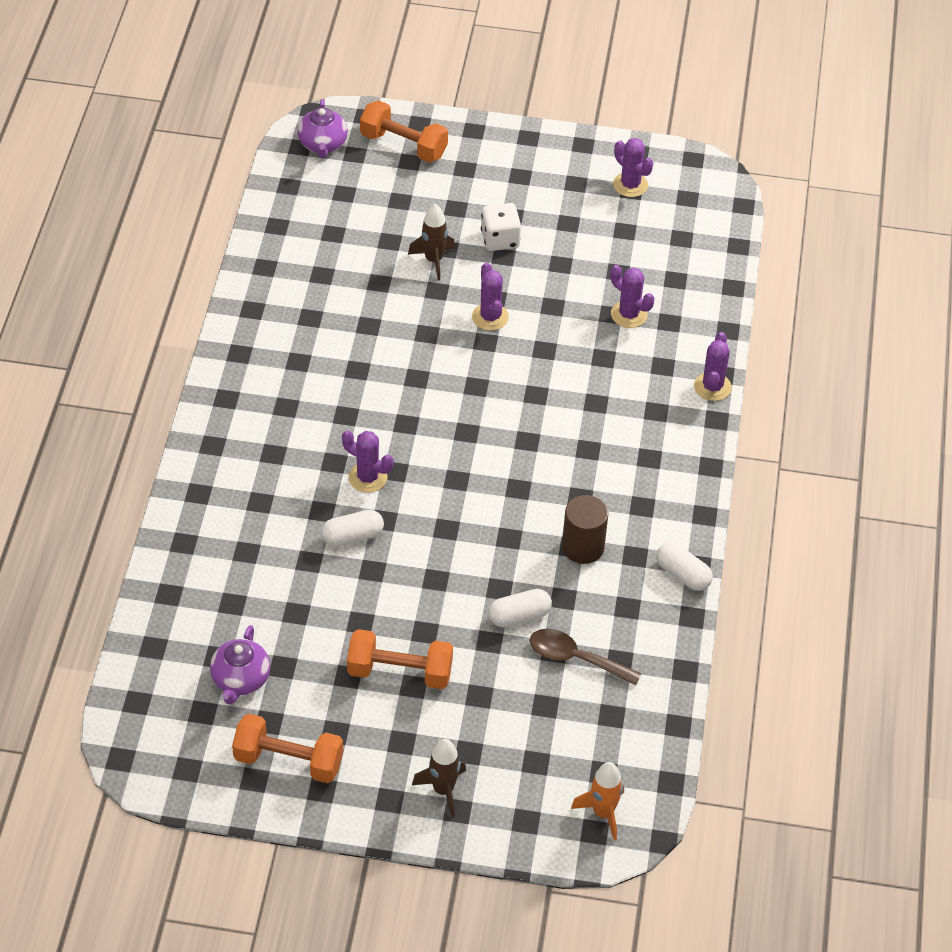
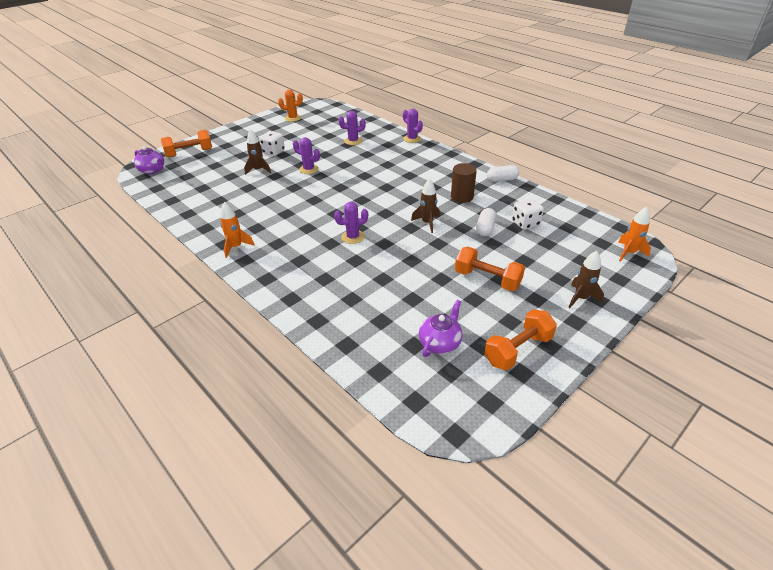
camera: 50 degrees left, 10 degrees down
purple teapot [210,625,270,705] -> purple teapot turned 105 degrees counterclockwise [419,300,463,357]
white capsule [321,510,384,547] -> none
orange dumbbell [347,629,453,689] -> orange dumbbell turned 75 degrees clockwise [455,247,525,291]
brown spoon [530,629,642,686] -> white dice [512,198,544,230]
purple cactus [613,138,653,197] -> orange cactus [278,89,303,122]
none -> orange rocket [220,202,255,258]
none -> brown rocket [411,179,440,233]

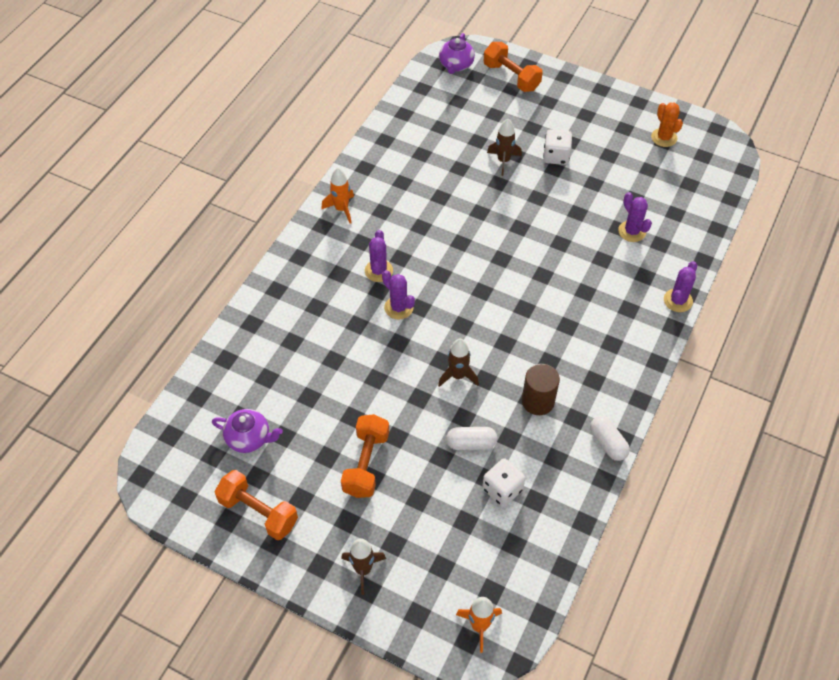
camera: 70 degrees right, 15 degrees up
purple cactus [293,137,320,174] -> purple cactus moved to [365,230,393,282]

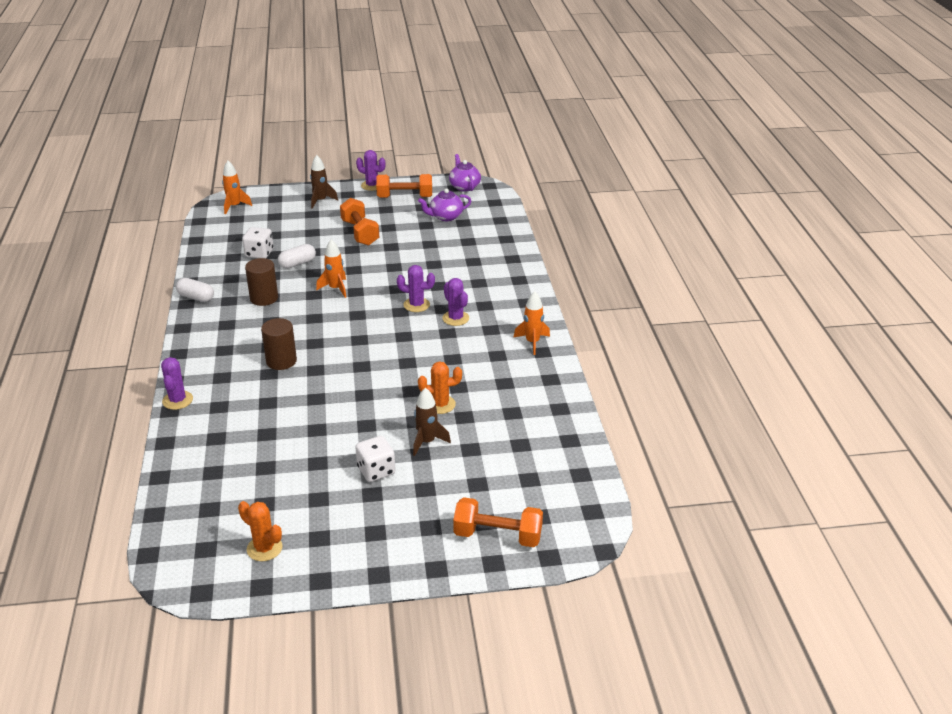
camera: 145 degrees right, 20 degrees down
brown rocket [438,339,479,387] -> orange rocket [316,239,346,298]
purple teapot [439,33,475,74] -> purple teapot moved to [449,154,481,192]
purple cactus [618,192,652,242] -> purple cactus moved to [356,150,385,191]
none -> brown cylinder [261,318,297,370]
none -> orange cactus [418,361,462,414]

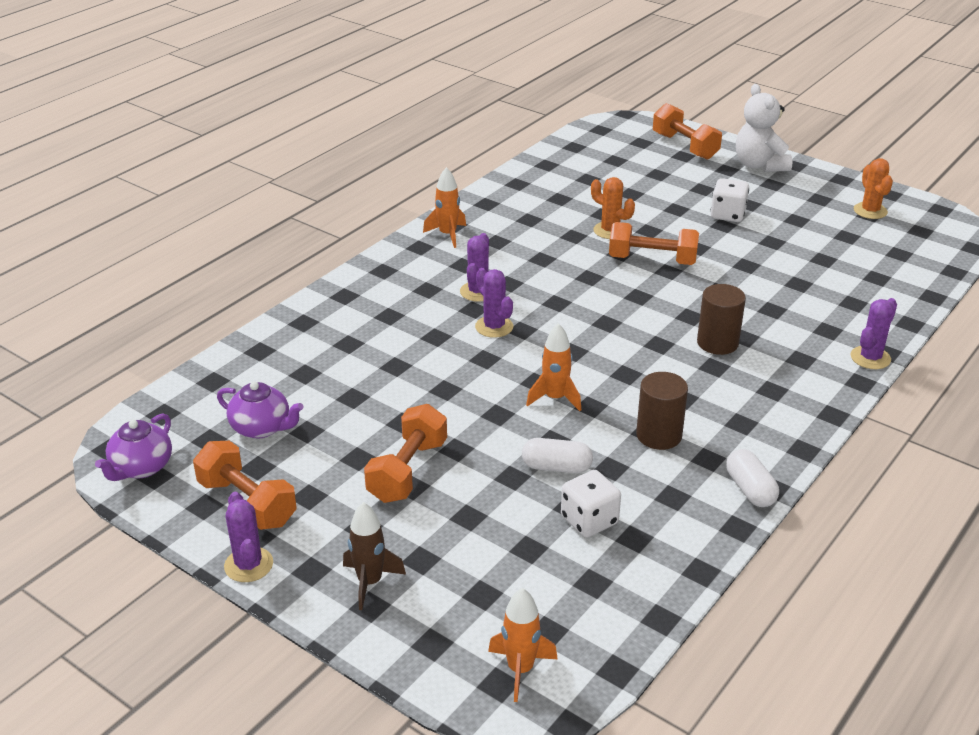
camera: 135 degrees left, 0 degrees up
brown rocket [413,388,451,456] -> none
none -> orange dumbbell [609,222,699,265]
none -> white teddy bear [736,84,793,172]

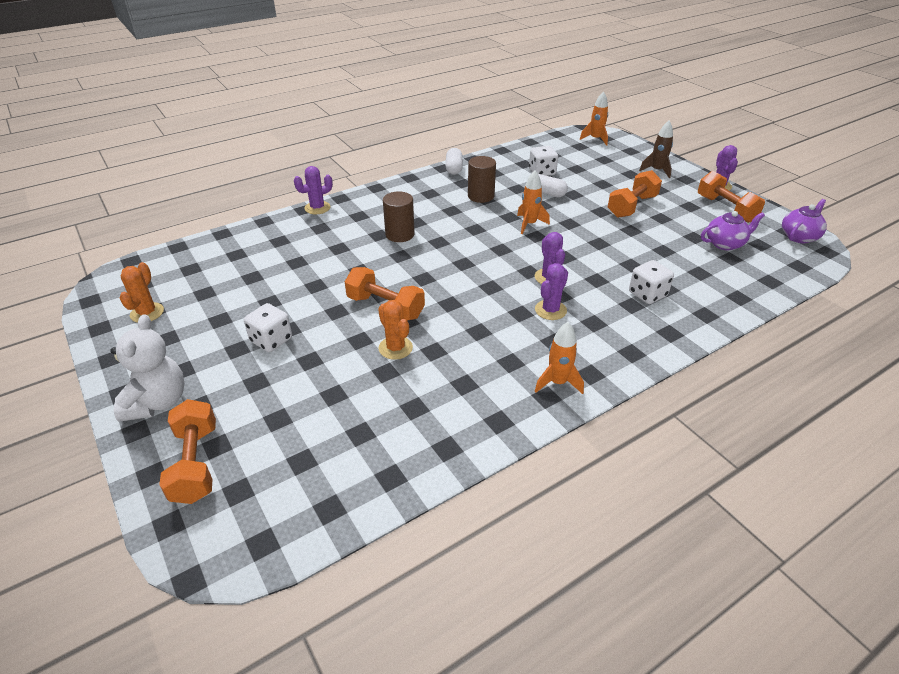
camera: 160 degrees left, 5 degrees up
purple teapot [217,381,303,439] -> purple teapot turned 120 degrees clockwise [701,211,765,250]
none -> white dice [629,260,674,304]

